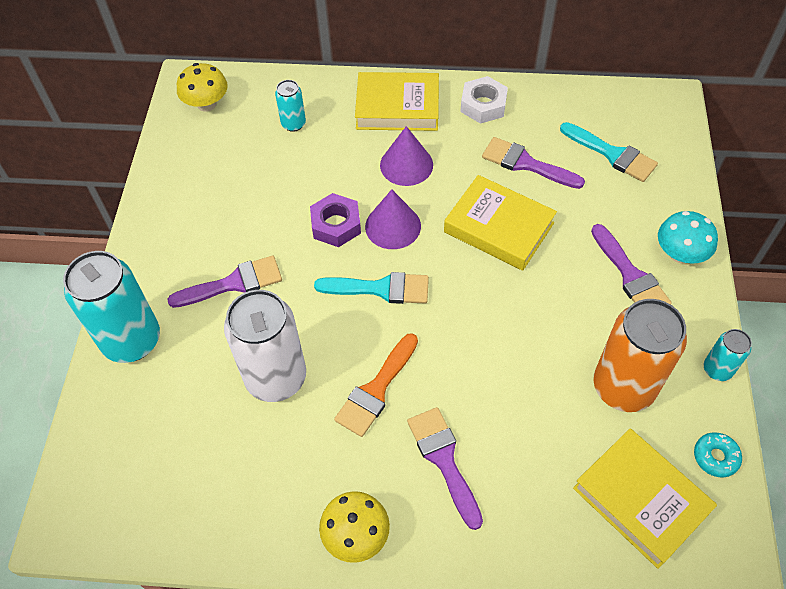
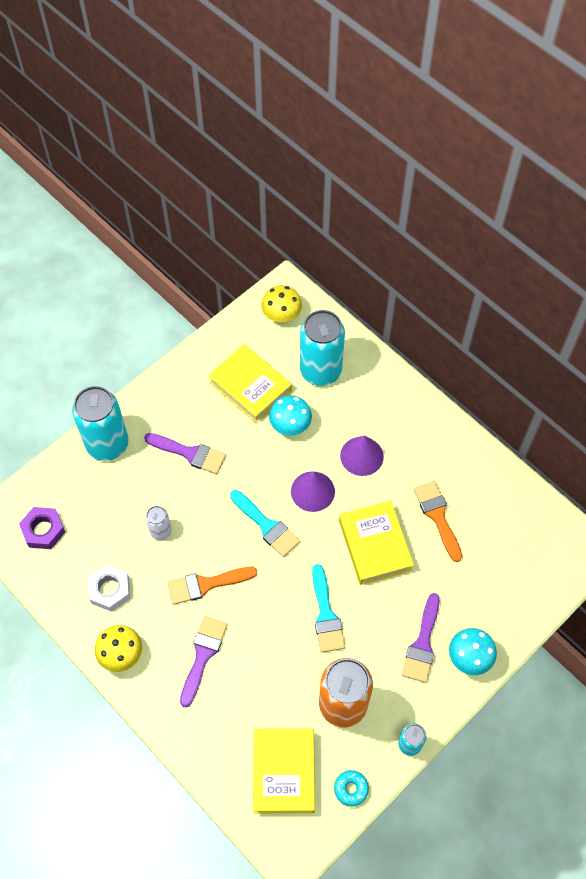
camera: 40 degrees right, 5 degrees up
white can [224,290,306,402] -> white can [145,506,172,540], size x0.48
turquoise can [275,80,306,132] -> turquoise can [300,310,345,386], size x2.07
purple nut [310,193,361,247] -> purple nut moved to [19,507,65,549]
yellow book [355,72,439,131] -> yellow book moved to [208,344,292,423]
white nut [460,76,508,124] -> white nut moved to [88,564,130,612]
purple brush [482,137,585,189] -> orange brush [414,481,462,562]
turquoise brush [560,122,658,182] -> turquoise brush moved to [312,564,345,652]
none -> turquoise mushroom [269,395,312,436]

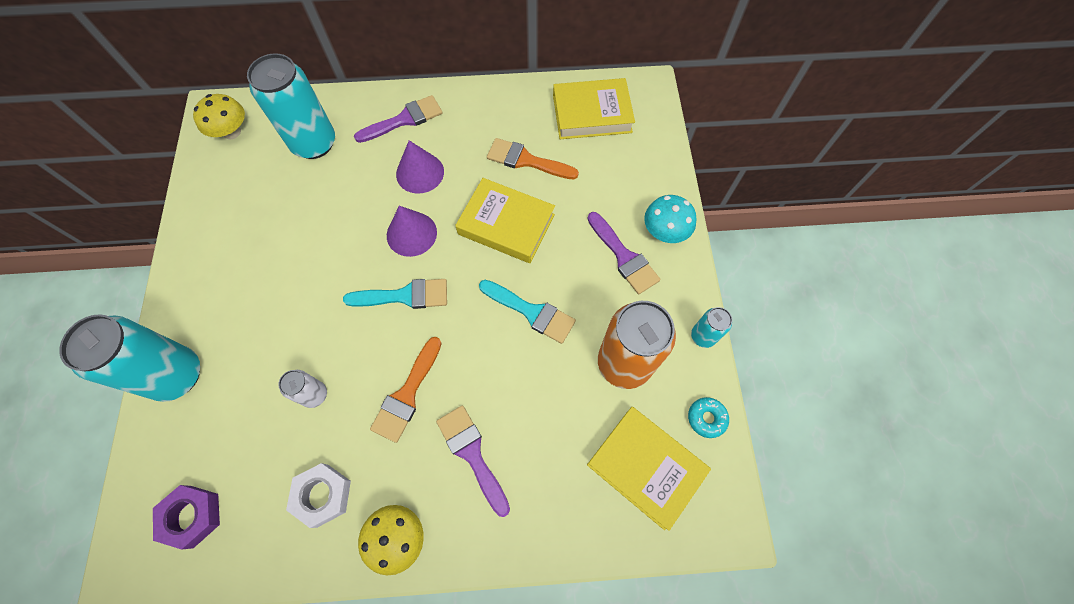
camera: 50 degrees left, 5 degrees up
purple brush [144,433,226,474] -> purple brush moved to [354,95,442,143]
yellow book [208,344,292,423] -> yellow book moved to [553,78,635,139]
turquoise mushroom [269,395,312,436] -> none

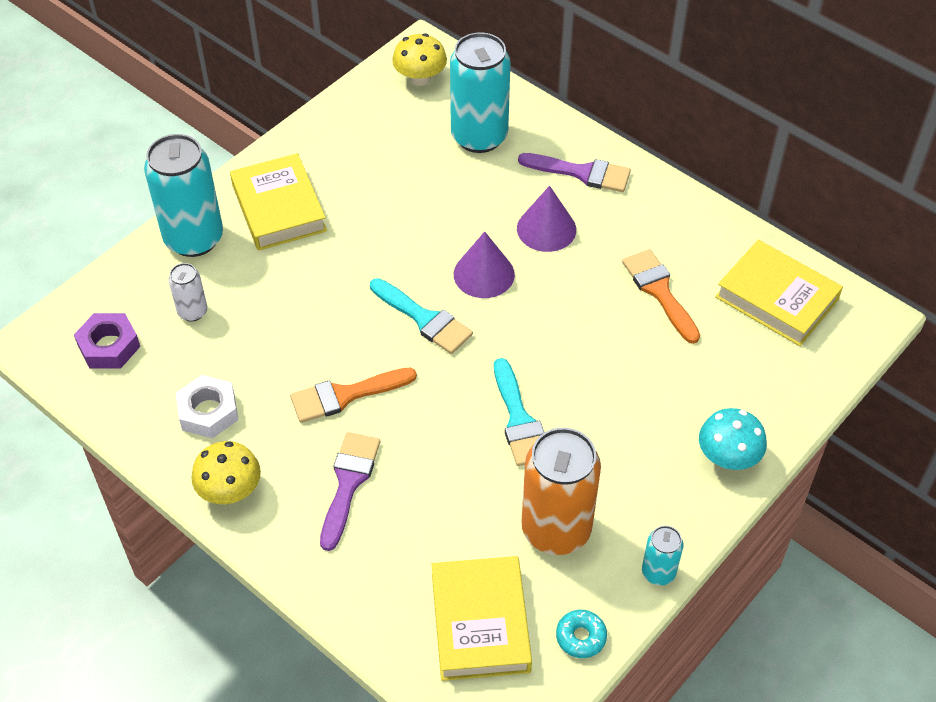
camera: 45 degrees right, 15 degrees down
white can [278,370,327,408] -> white can moved to [169,263,207,321]
yellow book [455,178,555,263] -> yellow book moved to [230,153,327,251]
purple brush [587,212,660,294] -> none

